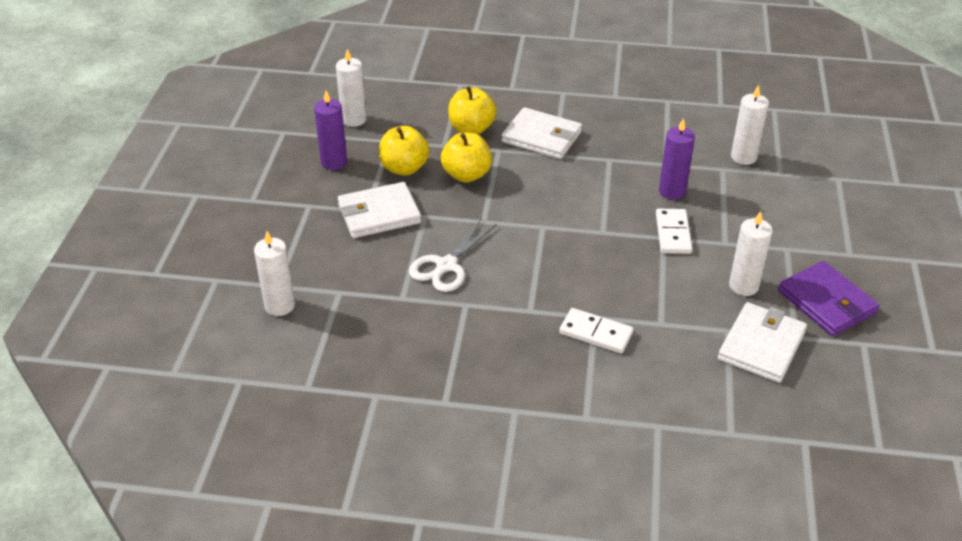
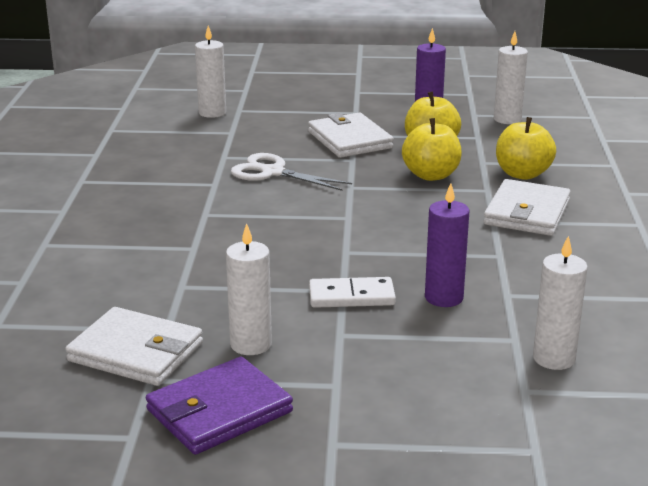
camera: 85 degrees right, 15 degrees down
white domino [559,308,634,353] -> none

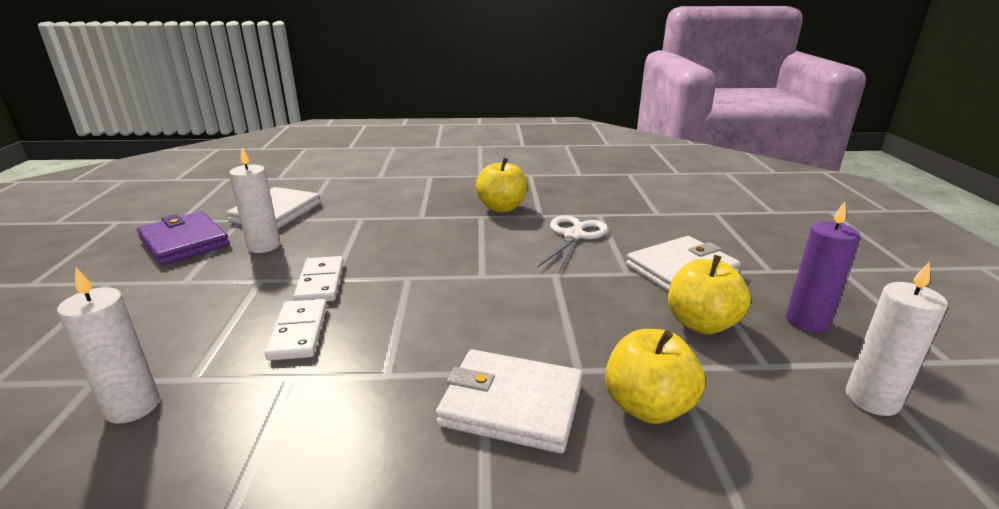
camera: 85 degrees right, 0 degrees up
white candle [195,26,226,118] -> none
yellow apple [402,118,462,181] -> yellow apple moved to [475,158,528,212]
purple candle [425,183,469,307] -> white domino [265,299,327,361]

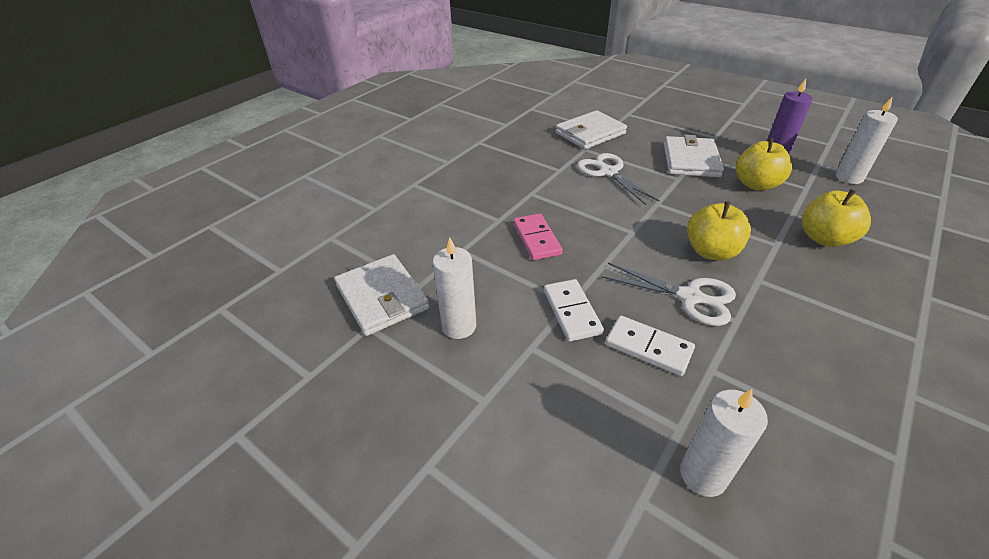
camera: 50 degrees left, 15 degrees up
purple wallet [137,211,230,265] -> none
white domino [293,256,344,302] -> white domino turned 45 degrees clockwise [544,279,604,341]
white wallet [436,349,582,453] -> white wallet moved to [555,110,627,149]
yellow apple [475,158,528,212] -> yellow apple moved to [687,201,751,261]
none -> pink domino [513,213,563,260]
none -> white scissors [601,263,736,326]

